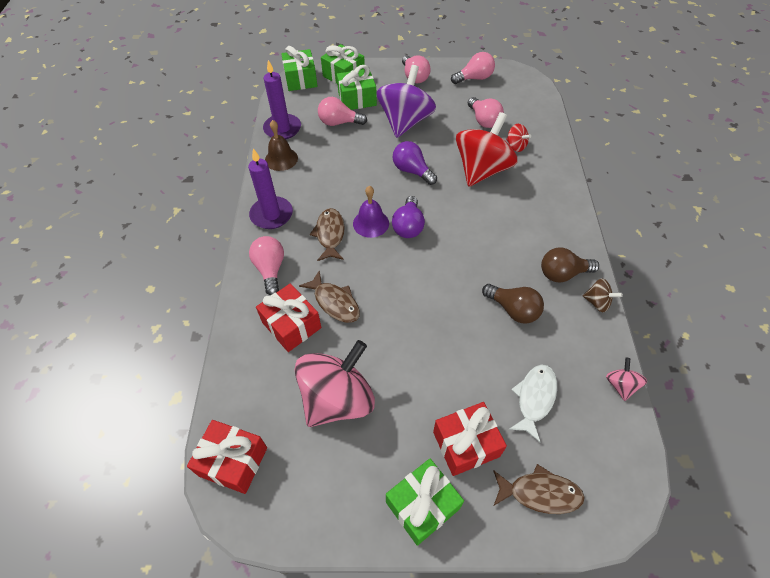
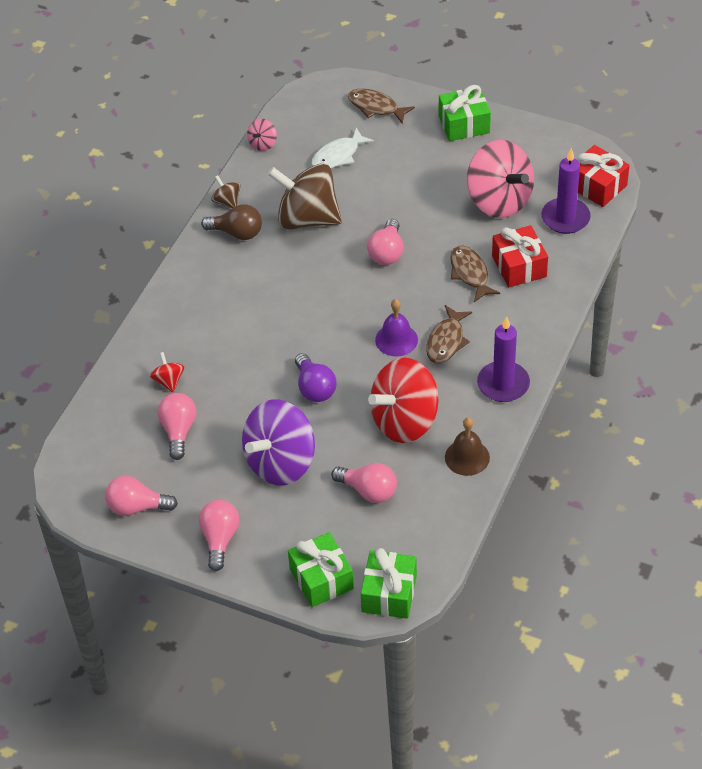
camera: 155 degrees left, 5 degrees down
pink light bulb [249,236,284,295] -> pink light bulb moved to [367,219,403,265]
purple candle [263,60,301,139] -> purple candle moved to [541,148,591,234]
pink spinning top [295,340,375,427] -> pink spinning top turned 105 degrees counterclockwise [467,140,534,218]
green gift [337,65,377,110] -> none
purple light bulb [392,196,425,238] -> none
red gift [433,402,507,476] -> none
red spinning top [456,112,517,187] -> red spinning top moved to [368,358,438,443]
brown light bulb [482,284,544,324] -> brown spinning top [268,163,342,229]

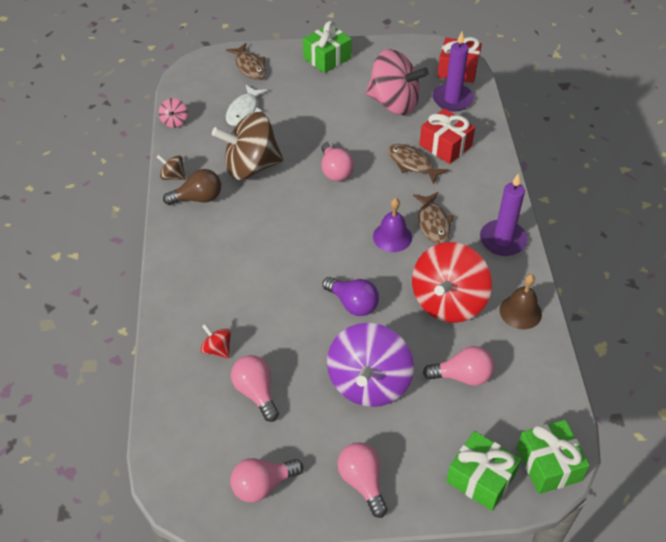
camera: 30 degrees left, 0 degrees up
brown fish [348,89,415,124] -> brown fish turned 120 degrees counterclockwise [226,43,266,80]

